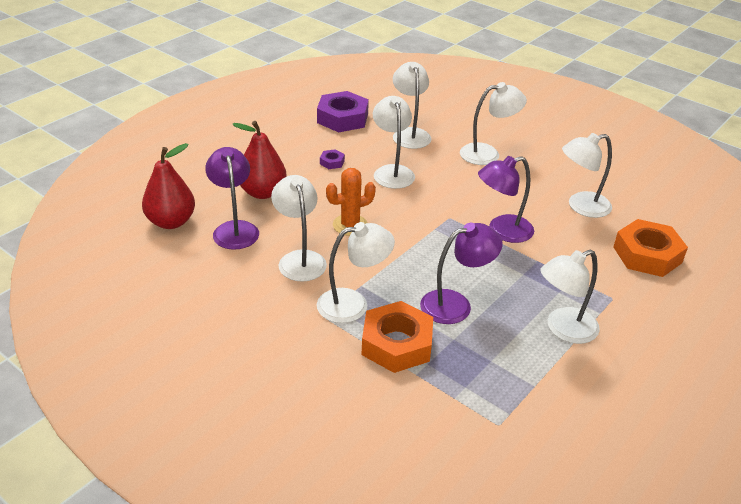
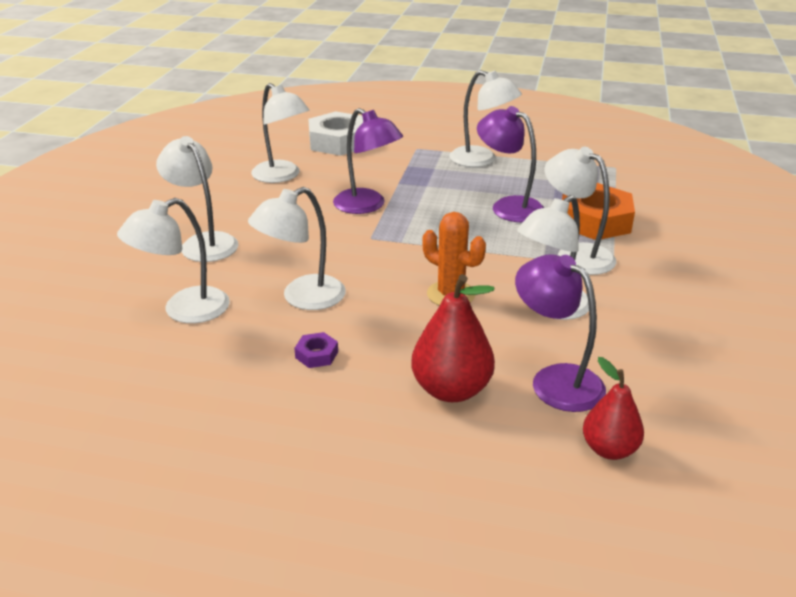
camera: 115 degrees left, 5 degrees down
red pear [142,143,195,229] -> red pear [583,357,644,460], size x0.66
purple lamp [205,147,259,250] -> purple lamp turned 90 degrees clockwise [515,254,606,412]
purple nut [317,91,369,132] -> none
orange nut [613,219,688,277] -> white nut [308,111,363,156]

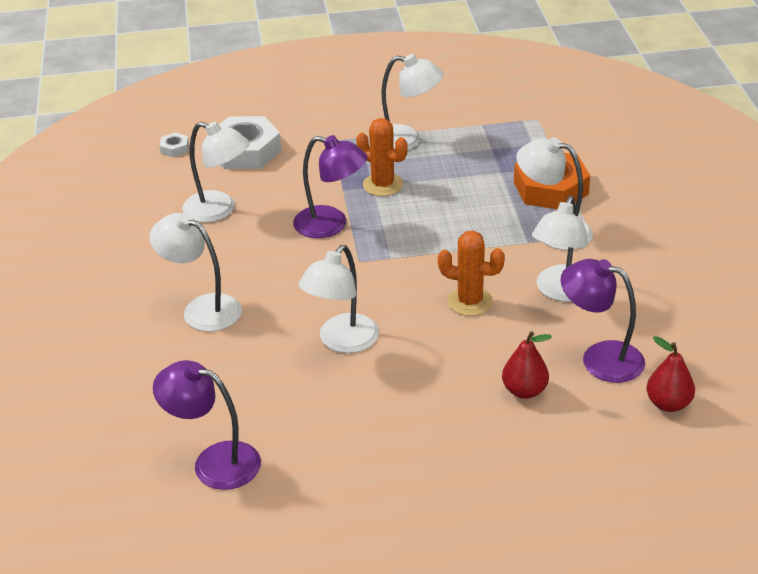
camera: 20 degrees left, 5 degrees up
white lamp [117,198,230,323] -> none
purple nut [294,332,338,368] -> none
red pear [411,274,495,402] -> red pear [502,331,552,399], size x0.66
purple lamp [477,106,544,222] -> purple lamp moved to [153,360,261,490]
none -> white nut [159,133,189,157]
none -> orange cactus [356,118,407,196]

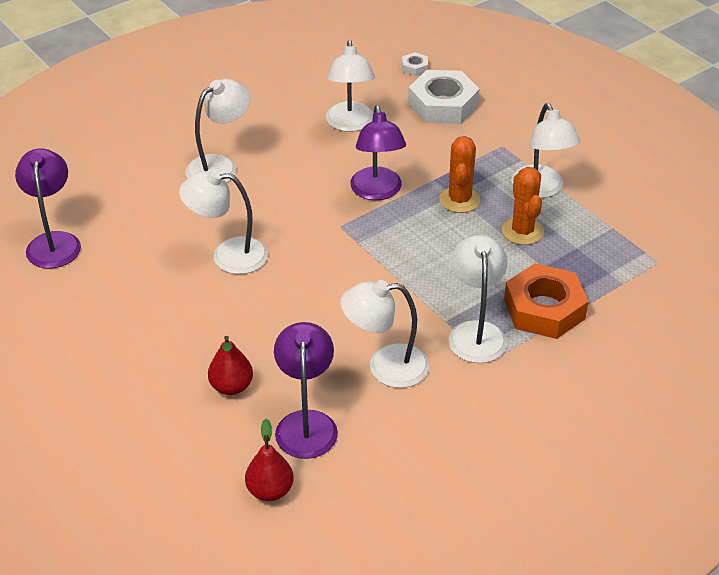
camera: 60 degrees right, 5 degrees up
white lamp [149,213,242,332] -> white lamp turned 45 degrees clockwise [186,79,251,183]
orange cactus [438,231,505,316] -> orange cactus moved to [502,167,544,245]

